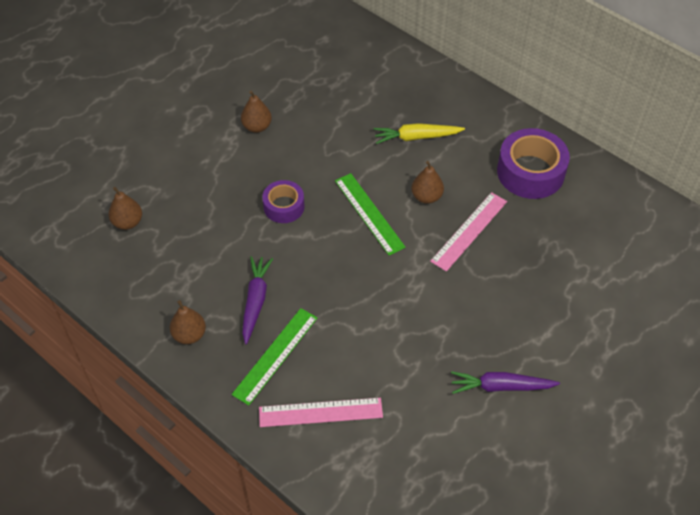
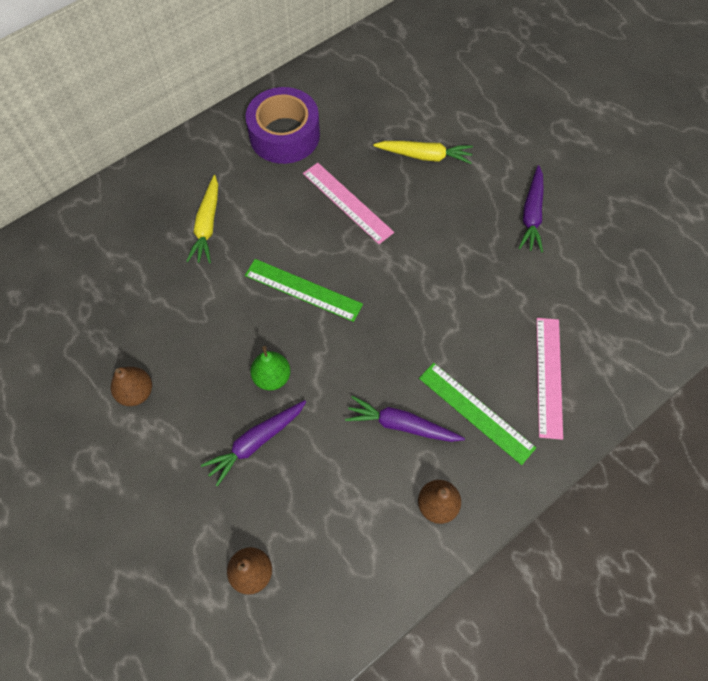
camera: 80 degrees left, 10 degrees up
purple tape [262,180,305,223] -> green pear [250,346,291,391]
green ruler [335,173,406,256] -> green ruler turned 45 degrees clockwise [245,259,363,322]
brown pear [411,161,444,204] -> none
none -> purple carrot [201,400,306,487]
none -> yellow carrot [373,141,473,164]

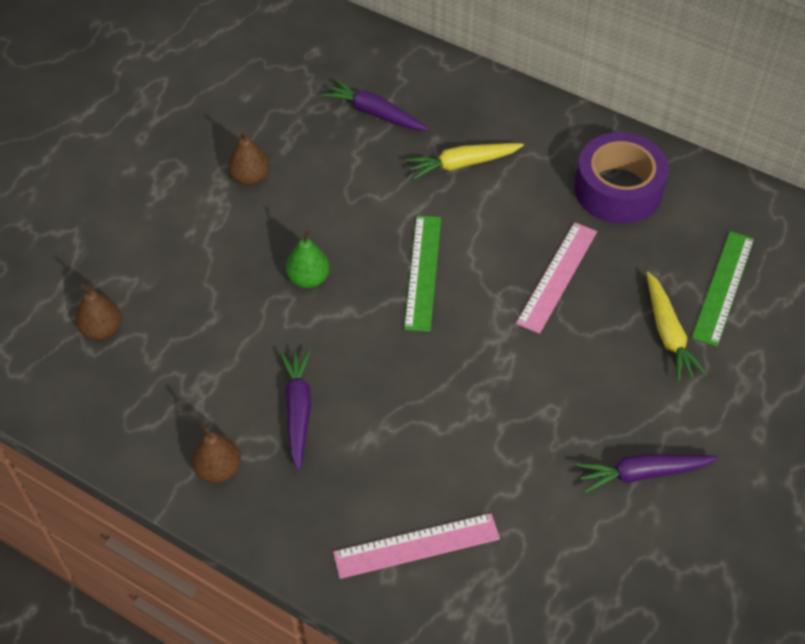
camera: 70 degrees right, 10 degrees down
purple carrot [201,400,306,487] -> purple carrot moved to [322,79,429,130]
green ruler [419,363,536,465] -> green ruler moved to [692,231,754,346]

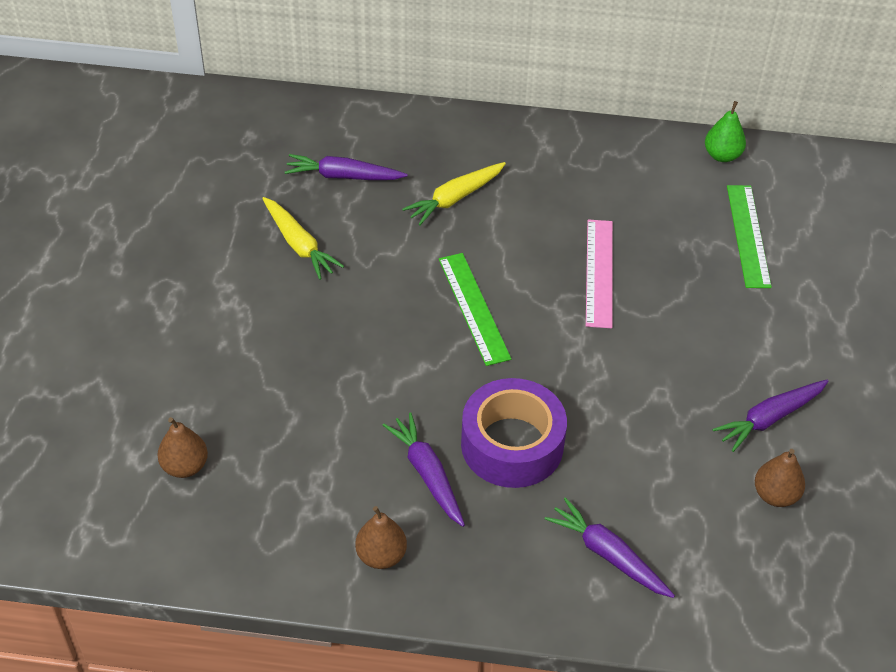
camera: 25 degrees left, 5 degrees down
brown pear [228,131,269,186] -> brown pear moved to [755,449,805,507]
green pear [286,230,330,288] -> green pear moved to [705,101,746,162]
pink ruler [333,513,500,579] -> purple carrot [545,497,675,598]
purple tape [574,132,669,224] -> purple tape moved to [461,378,567,488]
yellow carrot [646,272,707,382] -> yellow carrot moved to [262,197,344,280]

